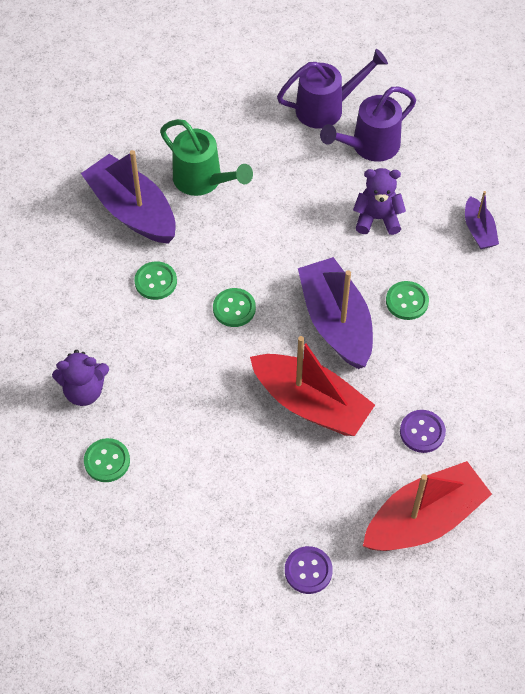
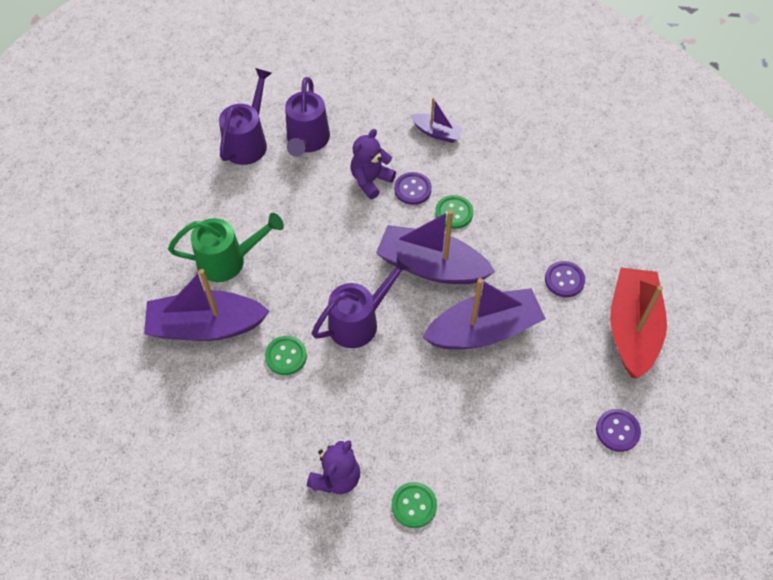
camera: 50 degrees left, 0 degrees up
green button [213,288,256,327] -> purple watering can [312,254,413,348]
red boat [250,336,375,436] -> purple boat [422,278,546,349]
none -> purple button [394,172,432,205]

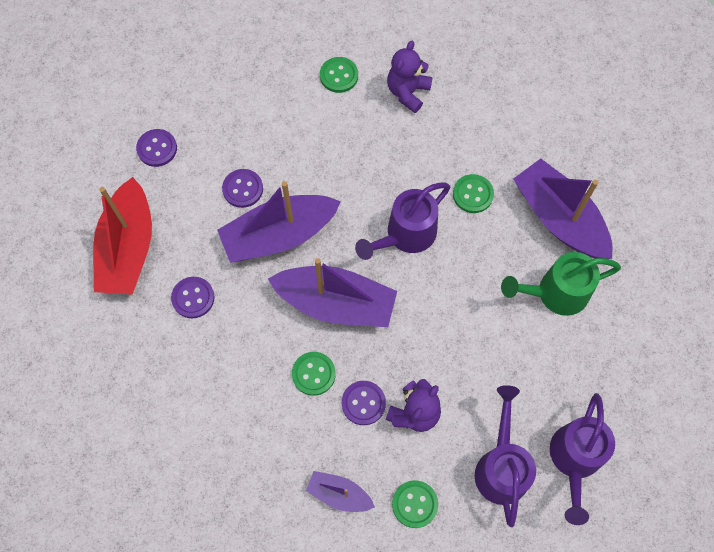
camera: 175 degrees right, 10 degrees up
purple boat [144,269,270,341] -> purple boat turned 120 degrees counterclockwise [513,158,613,259]
none -> purple button [222,169,263,208]
none -> green button [392,480,438,528]

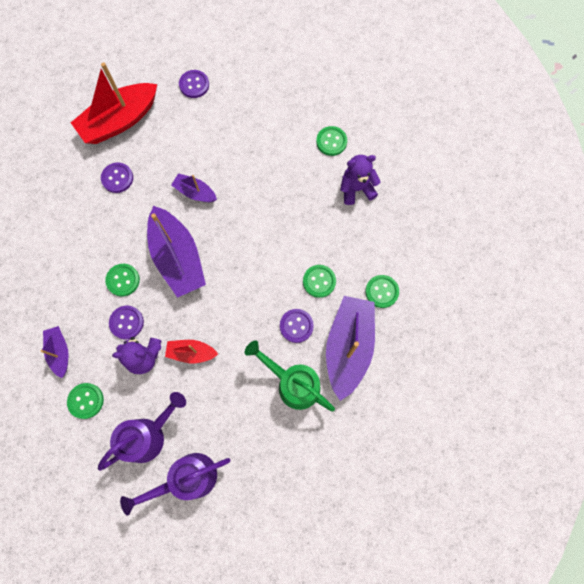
camera: 50 degrees right, 5 degrees up
purple boat [217,181,341,263] -> purple boat [171,173,217,202], size x0.51
purple button [222,169,263,208] -> purple button moved to [280,309,314,343]
purple watering can [355,183,450,260] -> none
none -> red boat [165,340,218,363]
none -> green button [365,275,399,308]

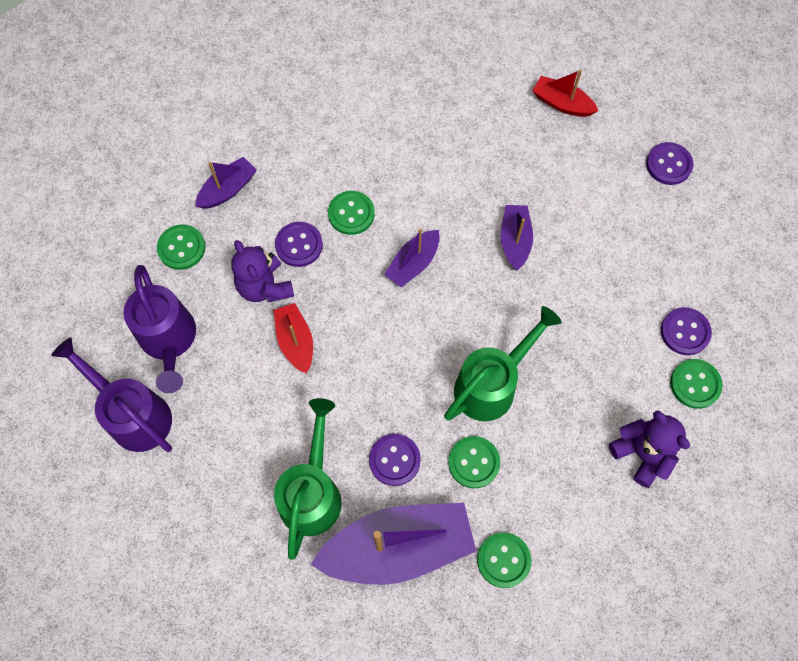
camera: 65 degrees right, 5 degrees down
red boat [71,62,157,144] -> red boat [532,70,598,117], size x0.51
purple watering can [98,392,186,471] -> purple watering can turned 45 degrees clockwise [123,265,196,393]
purple button [101,163,133,193] -> purple button moved to [661,307,712,355]
purple boat [147,206,206,298] -> purple boat [384,228,440,288], size x0.51
none -> green watering can [444,306,562,421]

